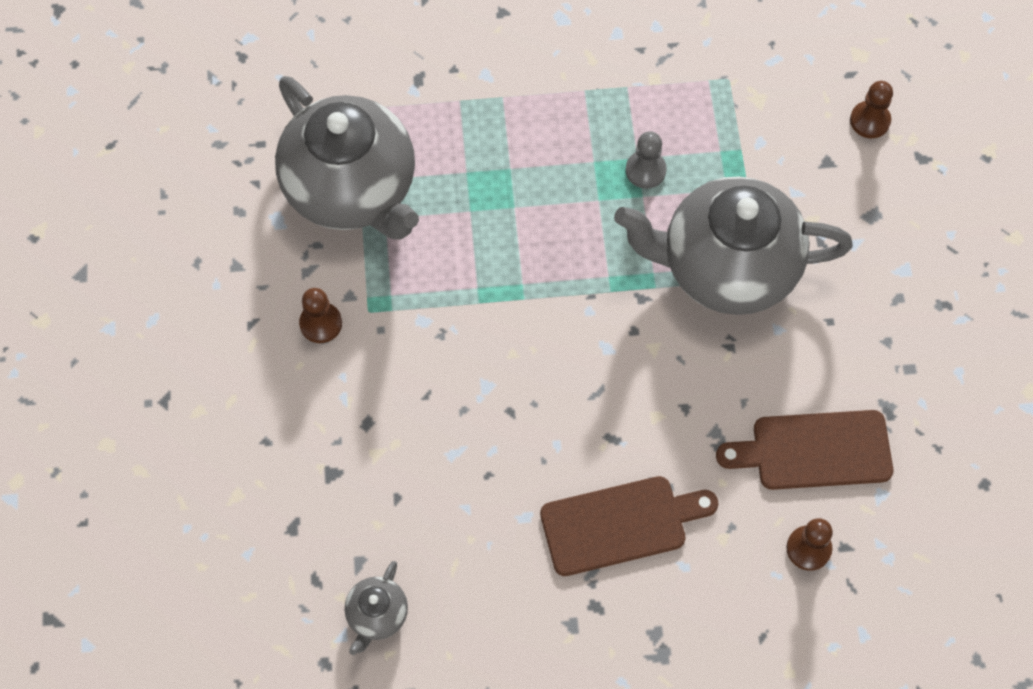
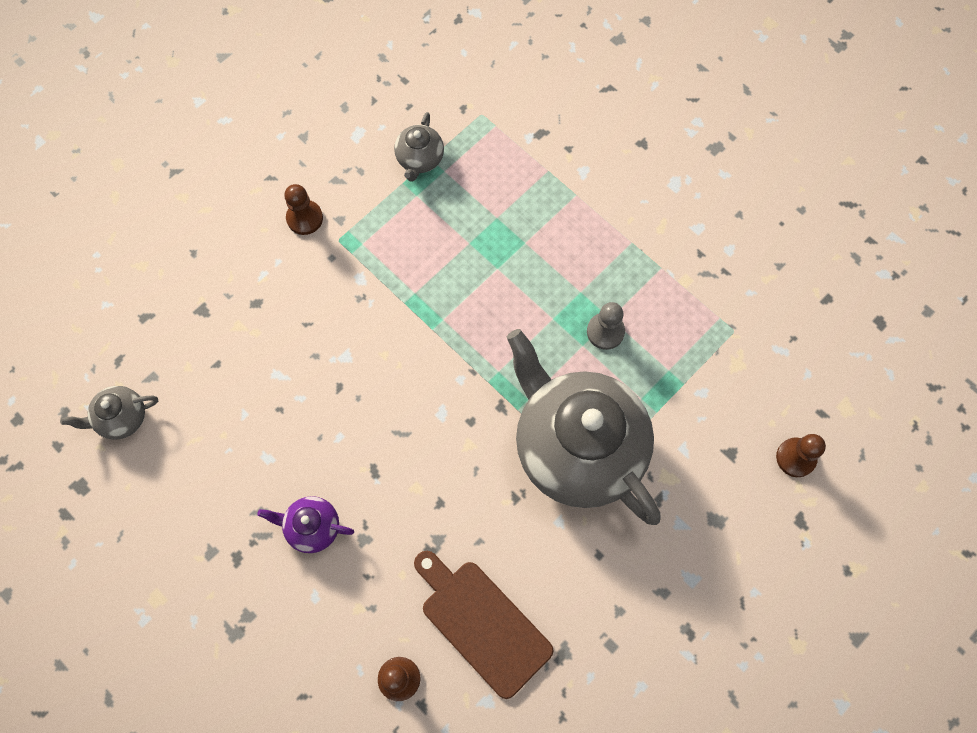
camera: 50 degrees right, 5 degrees up
grey teapot [275,76,419,240] -> grey teapot [394,112,444,182], size x0.41
brown cutting board [540,476,719,576] -> purple teapot [257,496,354,553]

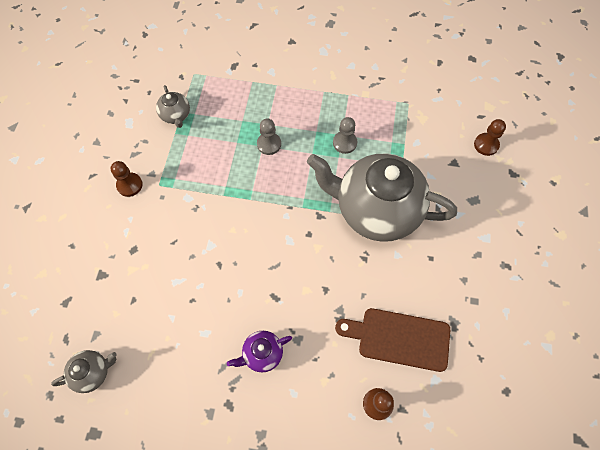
camera: 35 degrees left, 5 degrees down
grey teapot [60,386,158,440] -> grey teapot turned 150 degrees counterclockwise [51,350,117,393]
none -> grey pawn [257,119,281,155]

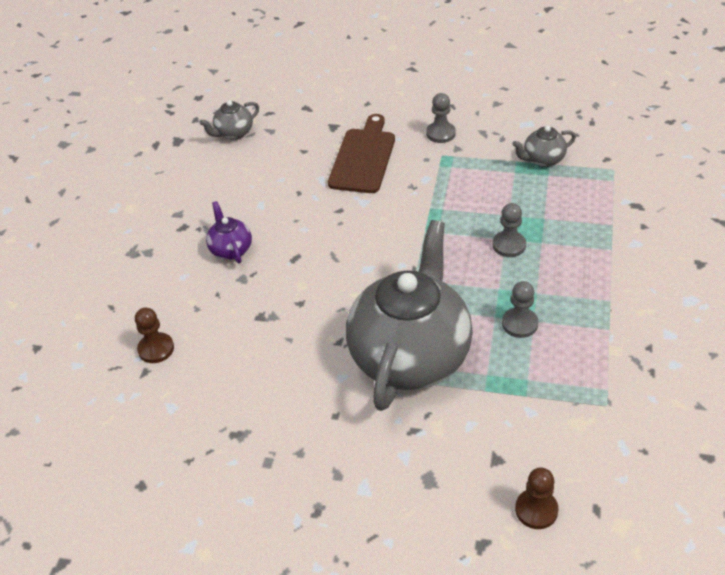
camera: 95 degrees right, 20 degrees down
grey teapot [51,350,117,393] -> grey teapot turned 75 degrees clockwise [199,100,259,140]
brown pawn [111,161,143,197] -> grey pawn [426,93,456,143]
brown cutting board [335,308,450,372] -> brown cutting board moved to [328,114,395,193]

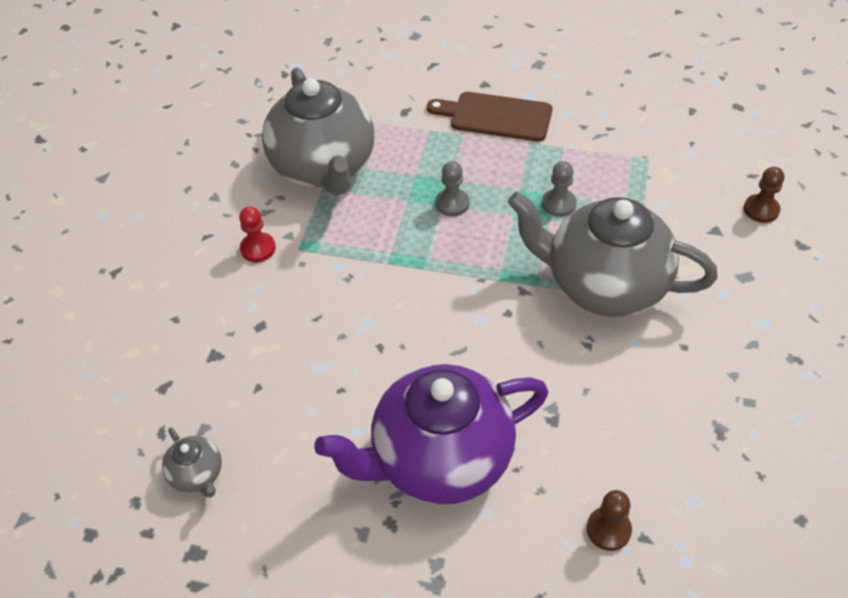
camera: 90 degrees left, 5 degrees up
purple teapot [206,201,252,263] -> purple teapot [314,364,548,505], size x2.42
brown cutting board [328,114,395,193] -> brown cutting board moved to [427,92,552,142]
grey pawn [426,93,456,143] -> red pawn [239,206,276,262]
grey teapot [512,126,576,167] -> grey teapot [262,67,374,196], size x2.42

